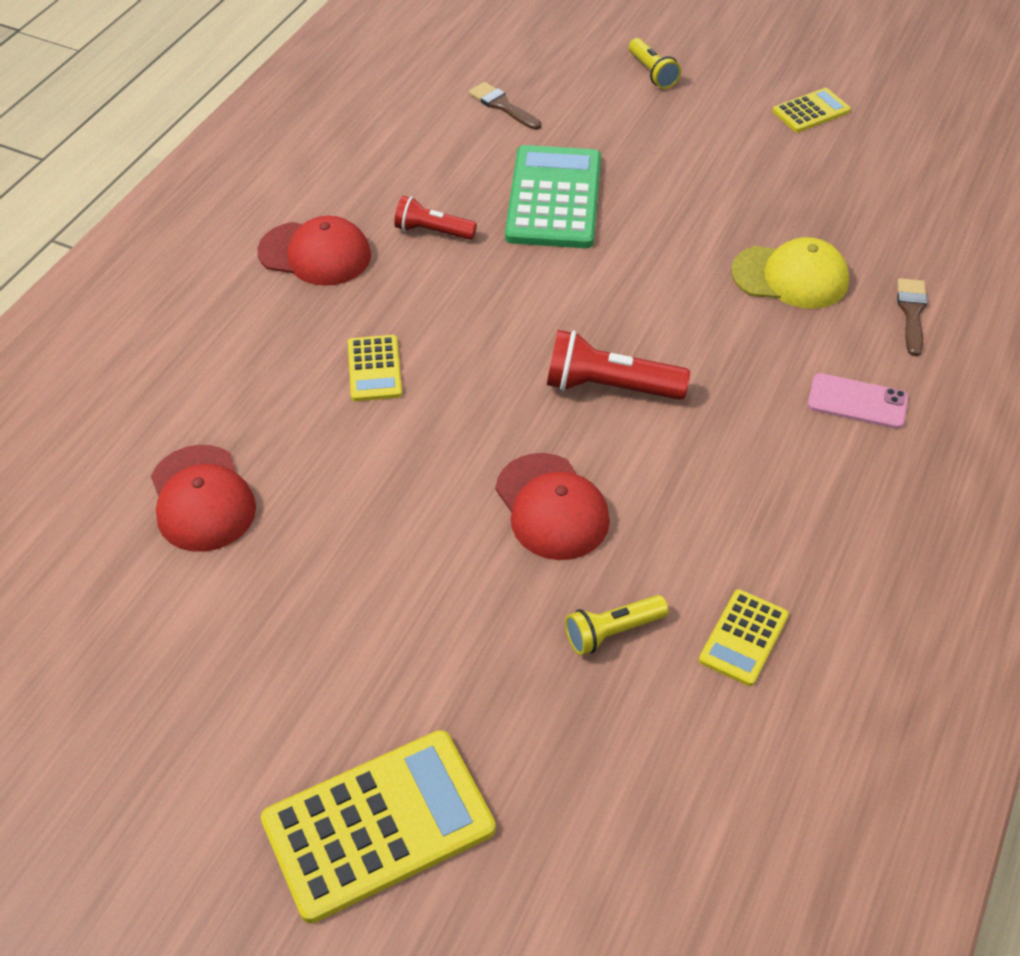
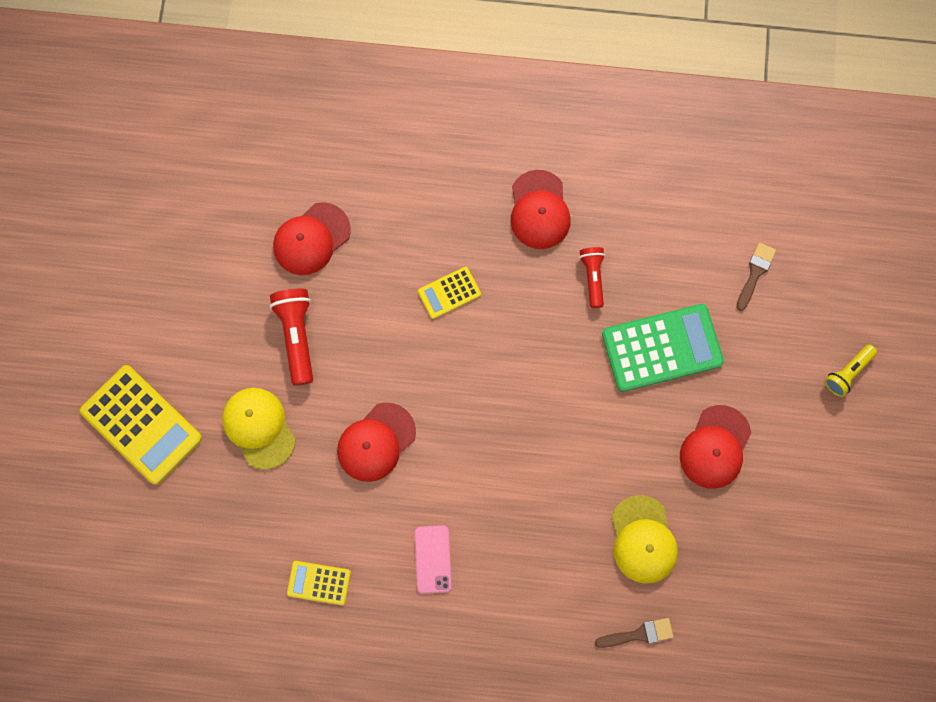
camera: 70 degrees right, 25 degrees up
red flashlight [547,330,690,400] -> red flashlight moved to [270,289,313,386]
yellow flashlight [565,595,668,655] -> none
yellow calculator [773,88,851,132] -> none
pink phone [808,373,908,429] -> pink phone moved to [415,525,452,594]
none -> yellow cap [222,388,296,470]
none -> red cap [680,405,751,489]

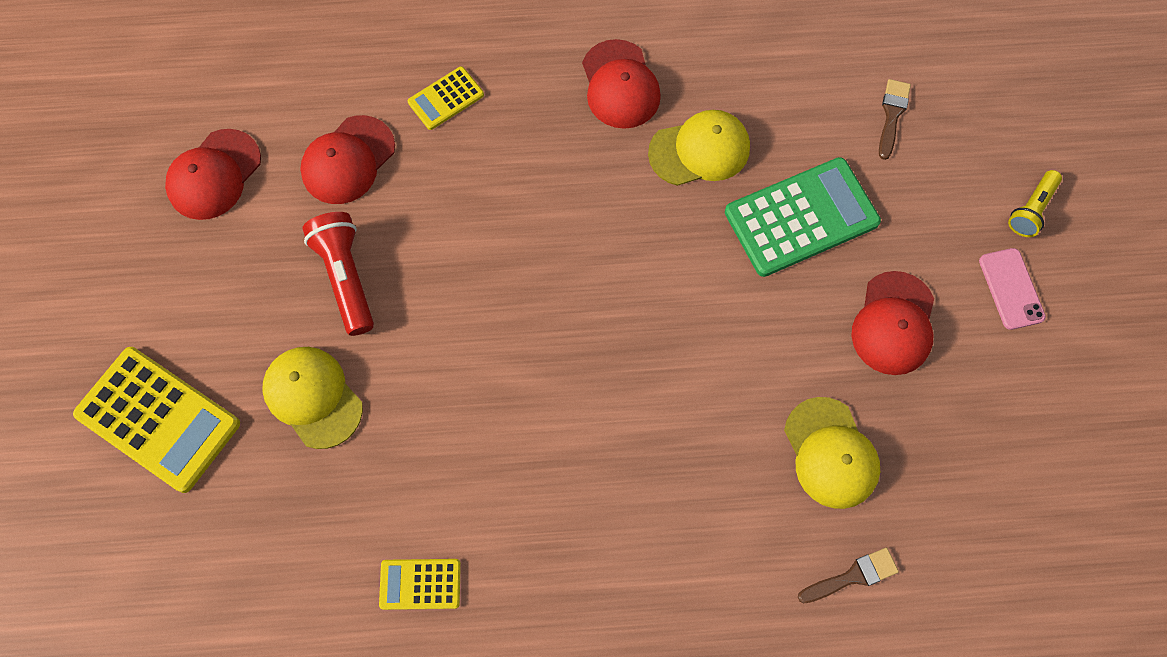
camera: 10 degrees left, 5 degrees down
red cap [337,403,416,482] -> red cap moved to [165,129,261,220]
pink phone [415,525,452,594] -> pink phone moved to [979,248,1046,330]
yellow calculator [418,267,481,319] -> yellow calculator moved to [408,66,484,130]
red flashlight [579,247,605,308] -> yellow cap [648,110,750,186]

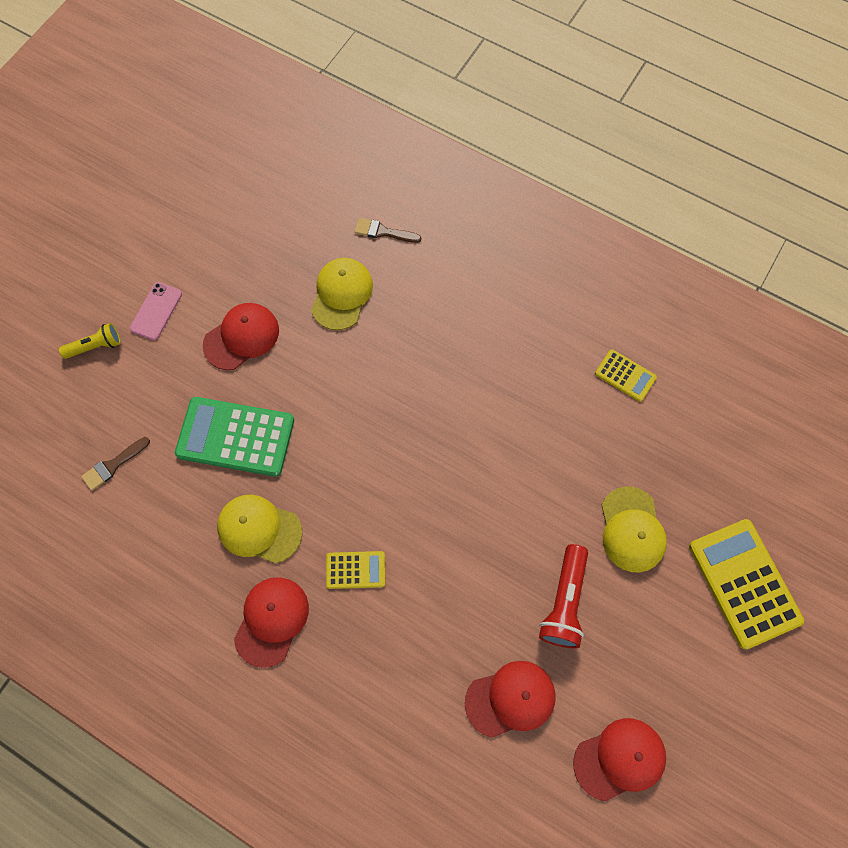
camera: 145 degrees left, 0 degrees up
yellow calculator [408,66,484,130] -> yellow calculator moved to [326,551,385,589]

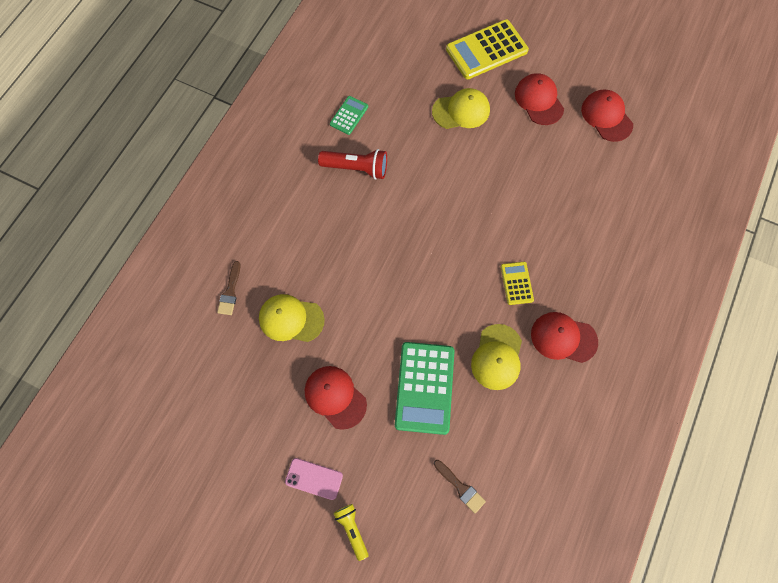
camera: 95 degrees left, 0 degrees up
red cap [465,661,556,738] -> red cap moved to [515,73,564,125]
red flashlight [539,544,588,648] -> red flashlight moved to [318,149,387,179]
yellow calculator [595,349,657,402] -> green calculator [330,96,368,135]

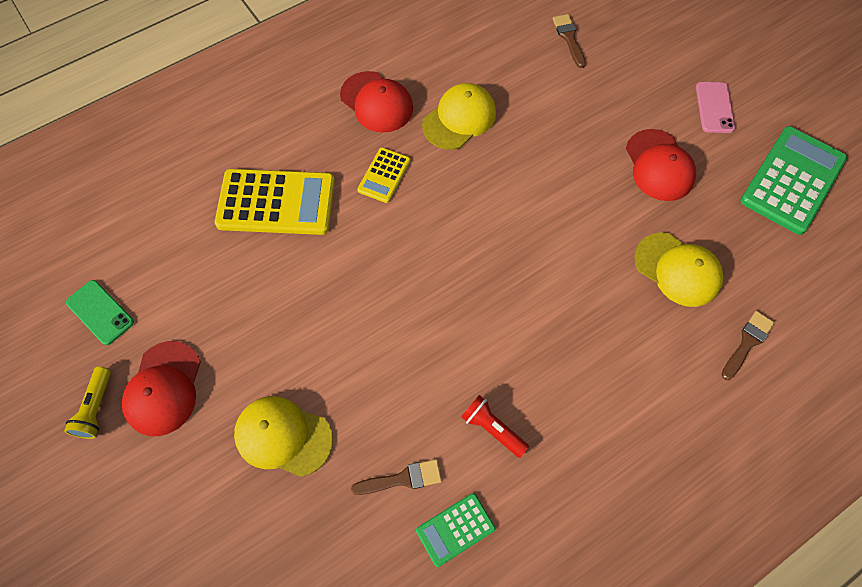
camera: 150 degrees left, 5 degrees down
pink phone [285,458,343,500] -> pink phone turned 45 degrees clockwise [696,82,735,133]
red flashlight [318,149,387,179] -> red flashlight [461,395,529,458], size x0.64
yellow flashlight [333,504,369,561] -> yellow flashlight moved to [64,367,111,439]
green calculator [395,342,455,435] -> green calculator moved to [740,126,847,235]
yellow calculator [446,19,529,79] -> yellow calculator moved to [215,169,335,235]
red cap [581,90,633,142] -> green phone [66,280,134,345]
none -> brown brush [351,459,442,495]

